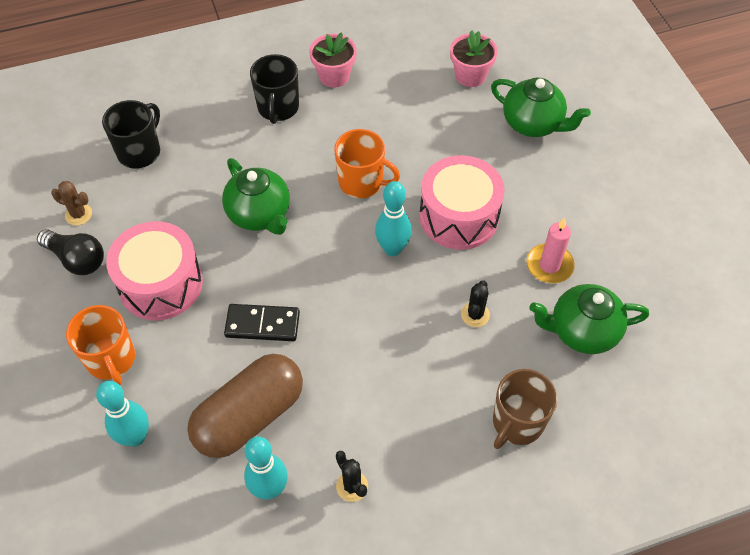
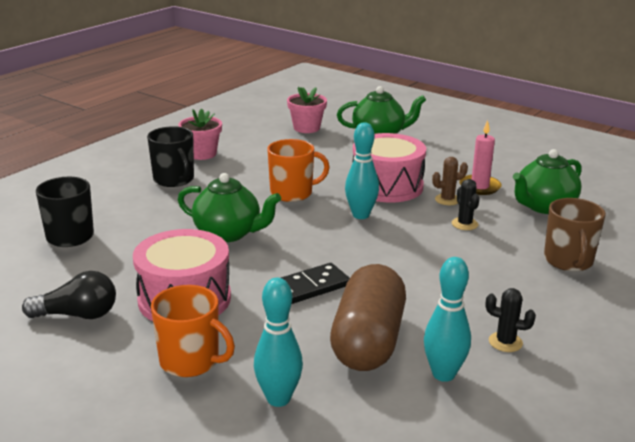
camera: 35 degrees left, 30 degrees down
brown cactus [51,181,92,225] -> brown cactus moved to [432,157,468,205]

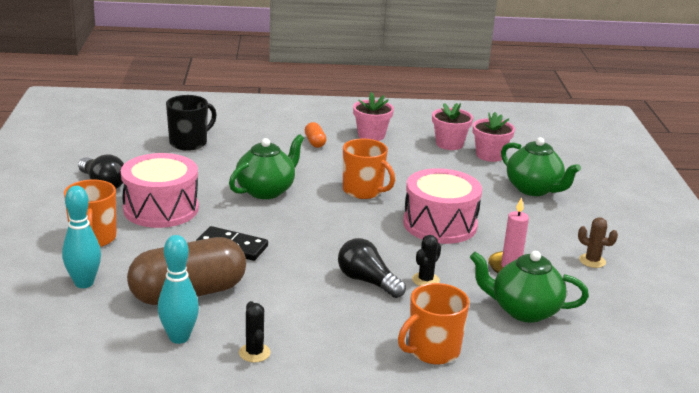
camera: 50 degrees right, 0 degrees up
black mug [147,126,194,187] -> orange capsule [305,122,326,148]
green teapot [178,173,281,242] -> green teapot turned 120 degrees counterclockwise [229,134,304,199]
turquoise bowling pin [345,122,379,219] -> none
brown cactus [432,157,468,205] -> brown cactus moved to [578,217,618,268]
brown mug [544,198,606,272] -> orange mug [398,283,469,364]
none -> black light bulb [338,238,406,298]
none -> pink flower pot [432,103,473,150]

